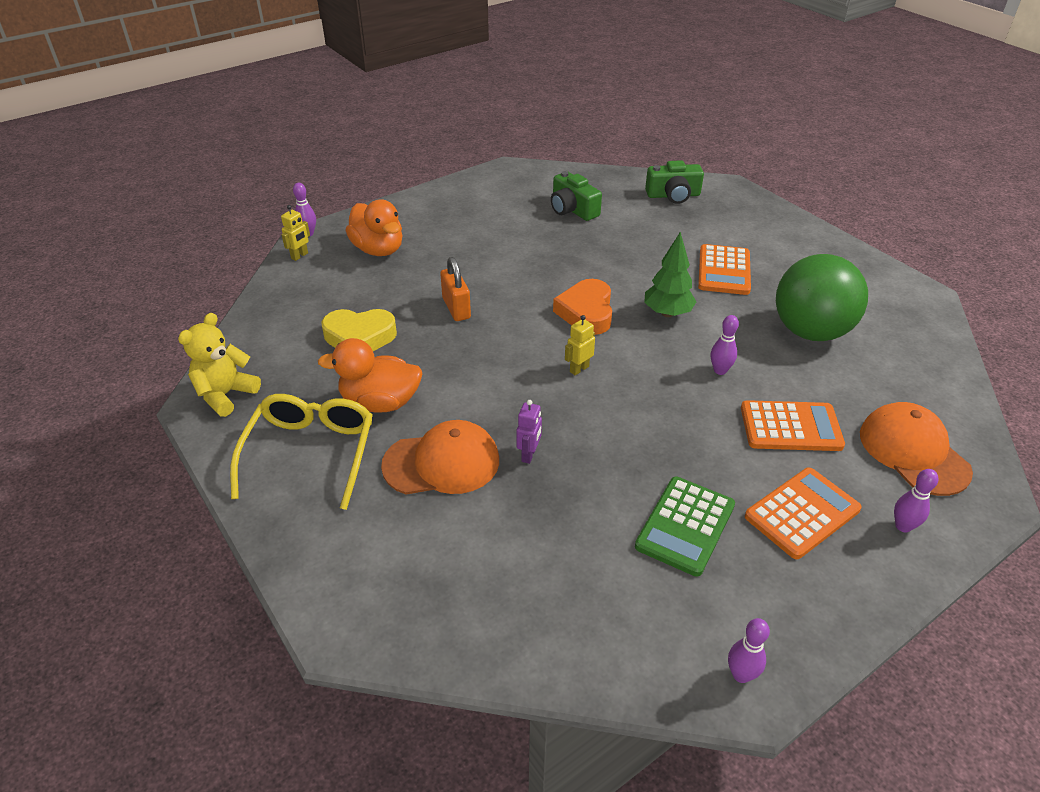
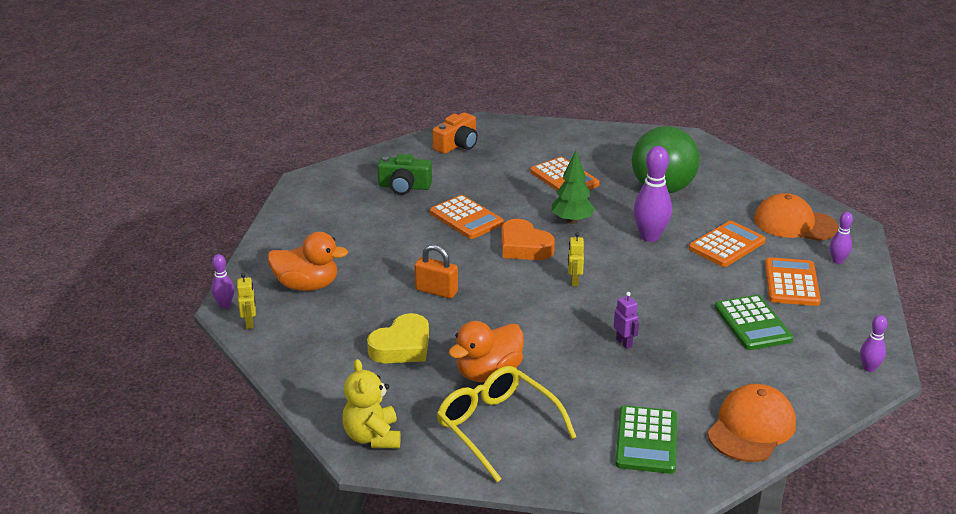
camera: 45 degrees left, 10 degrees down
orange cap [381,420,499,494] -> orange cap moved to [707,384,796,462]
green camera [645,160,704,204] -> orange camera [432,112,478,154]
purple bowling pin [711,315,739,375] -> purple bowling pin [633,146,672,242], size x1.84
none -> orange calculator [430,195,504,239]
none -> green calculator [615,405,677,474]

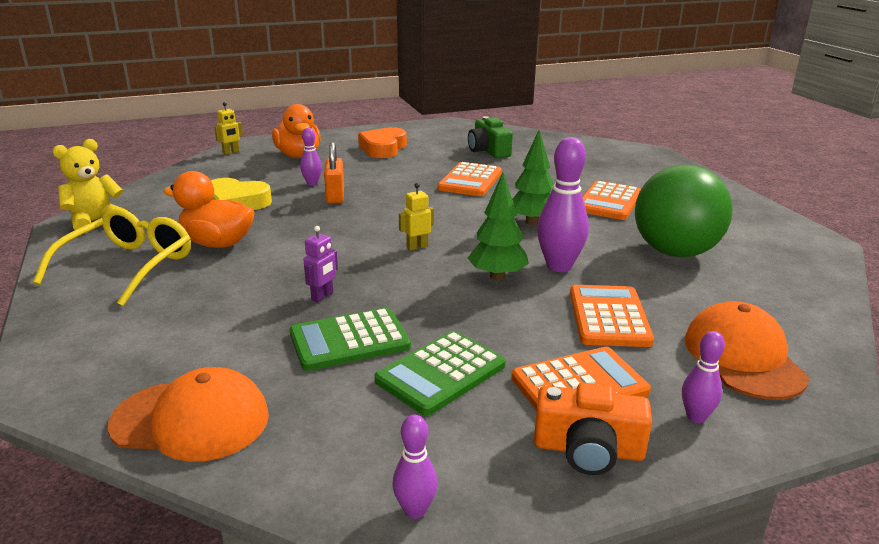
camera: 60 degrees right, 5 degrees down
purple bowling pin [211,254,235,308] -> purple bowling pin moved to [300,128,322,186]
orange camera [432,112,478,154] -> orange camera moved to [534,383,652,475]
orange heart [501,219,555,260] -> orange heart moved to [358,127,407,158]
green calculator [615,405,677,474] -> green calculator moved to [290,308,411,371]
orange calculator [689,221,766,267] -> orange calculator turned 105 degrees counterclockwise [570,285,654,347]
none -> green tree [468,172,529,280]

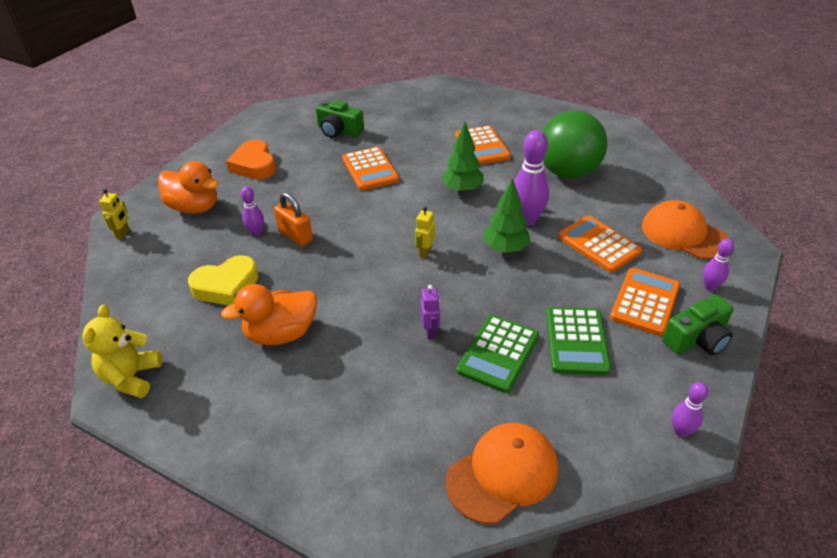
camera: 40 degrees left, 15 degrees up
yellow glasses [33,208,191,306] -> none
orange camera [534,383,652,475] -> green camera [662,295,734,356]

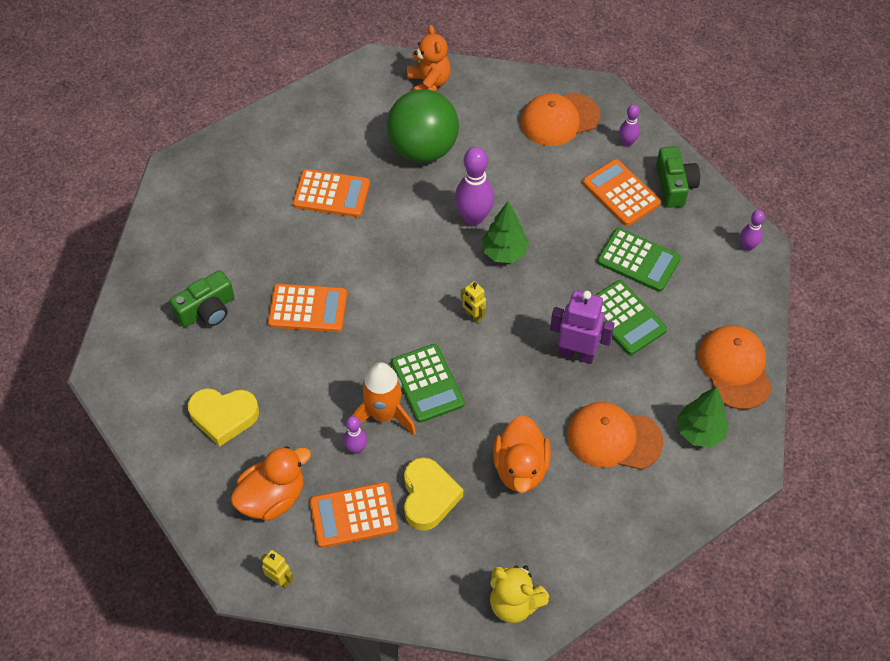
camera: 65 degrees left, 15 degrees up
orange heart [226,140,276,180] -> yellow heart [188,388,259,447]
orange padlock [274,192,313,246] -> orange rocket [352,362,416,435]
purple robot [421,285,440,339] -> purple robot [550,291,614,364], size x1.88
green tree [442,122,484,193] -> green tree moved to [677,387,729,447]
orange calculator [558,216,642,272] -> orange calculator moved to [310,482,398,548]
none -> green calculator [391,344,465,423]
none -> orange teddy bear [407,25,451,92]
none -> orange cap [567,402,663,470]

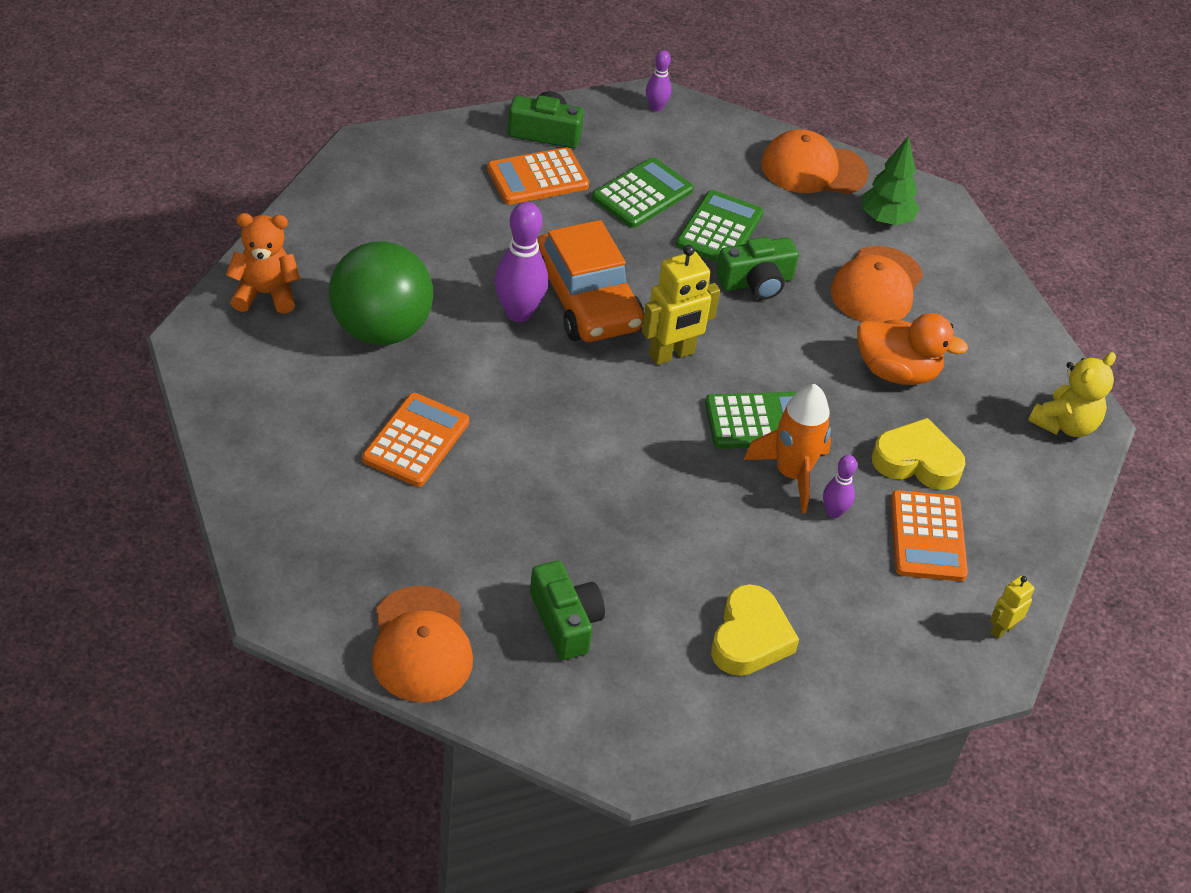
camera: 80 degrees left, 10 degrees down
orange duck [230,446,311,521] -> none
orange calculator [268,284,347,332] -> none
yellow robot [461,281,486,323] -> yellow robot [642,245,720,365], size x1.88
green tree [482,201,529,263] -> orange car [537,220,644,342]
orange cap [520,92,600,146] -> orange cap moved to [372,585,473,702]
purple robot [550,291,614,364] -> green camera [716,237,799,300]
green calculator [595,280,667,355] -> green calculator turned 45 degrees counterclockwise [676,190,764,262]
purple bowling pin [619,104,640,147] -> none

